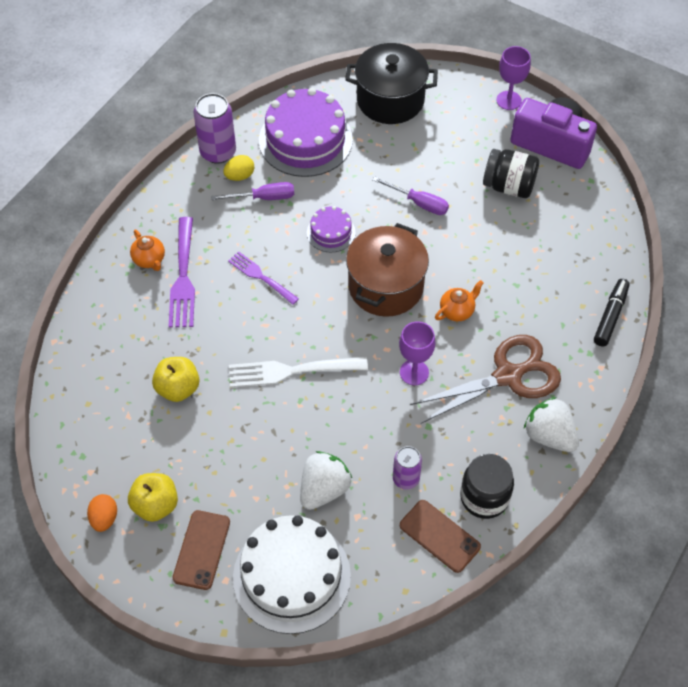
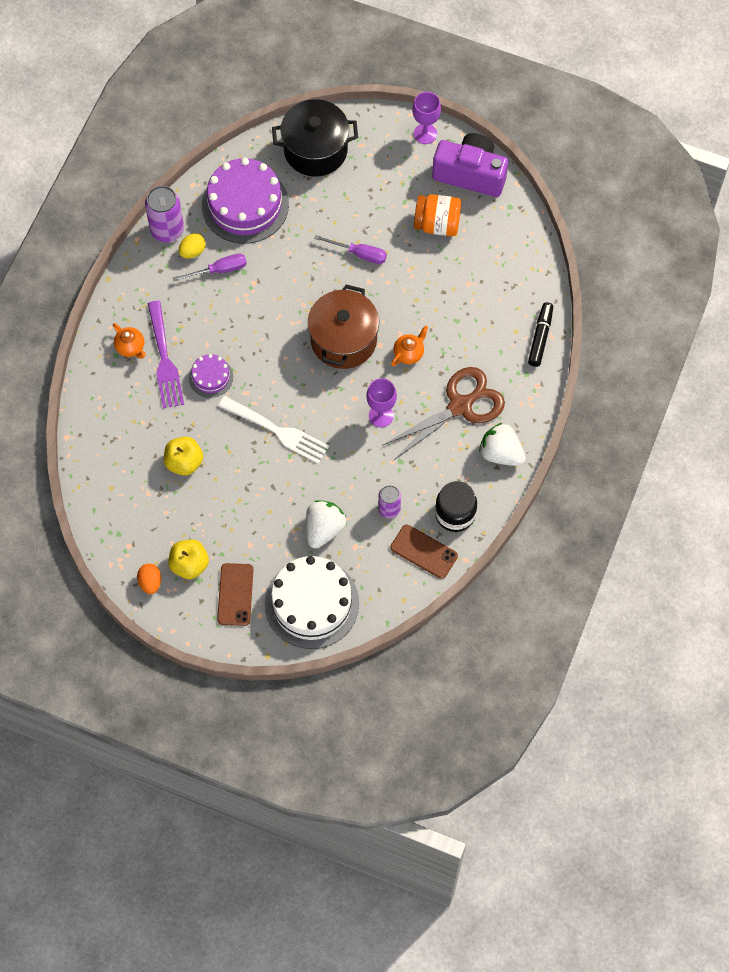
camera: 10 degrees left, 10 degrees up
purple fork [228,251,299,305] -> none
white fork [229,357,368,388] -> white fork turned 135 degrees counterclockwise [218,396,329,464]
purple cake [307,206,355,253] -> purple cake moved to [189,354,233,398]
black jar [483,149,539,198] -> orange jar [414,194,461,236]

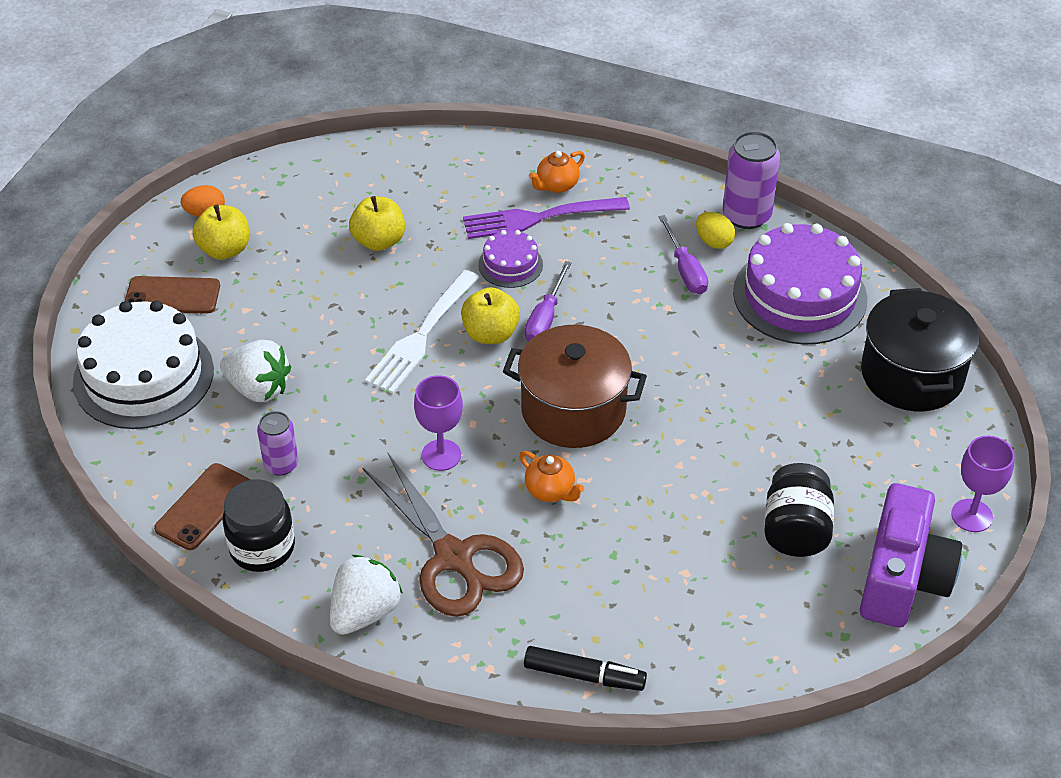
camera: 90 degrees right, 20 degrees down
purple screwdriver [314,235,387,264] -> purple screwdriver moved to [525,261,572,342]
orange jar [414,194,461,236] -> black jar [764,463,834,557]
none -> yellow apple [461,287,520,344]

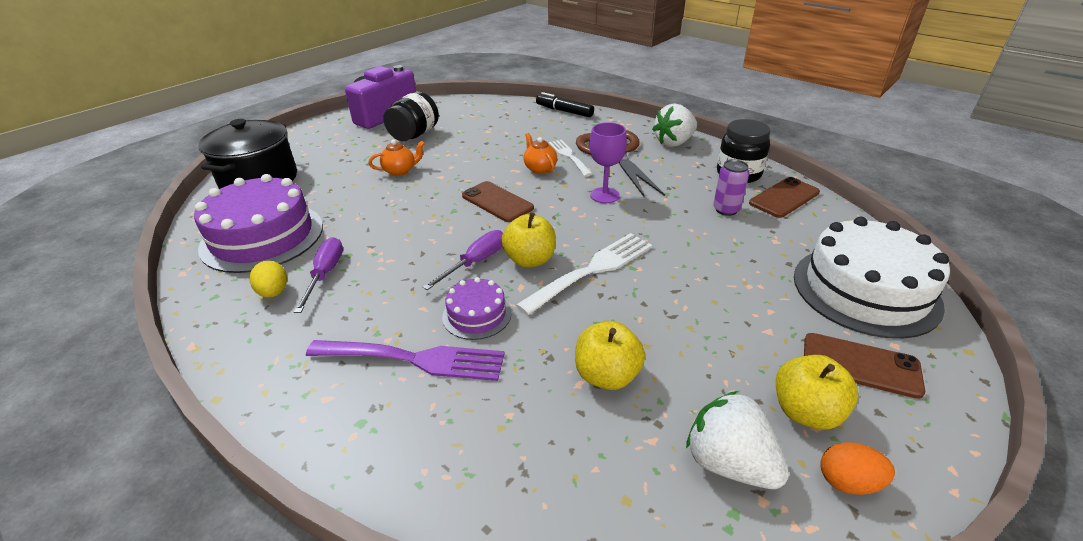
camera: 160 degrees left, 10 degrees down
white strawberry [220,340,291,402] -> white strawberry moved to [686,391,789,489]
brown pot [503,325,647,448] -> brown phone [462,181,534,222]
orange teapot [529,151,585,193] -> orange teapot moved to [368,140,425,176]
purple can [723,131,780,229] -> none
purple goblet [951,436,1014,532] -> none
none -> white fork [549,140,592,176]

